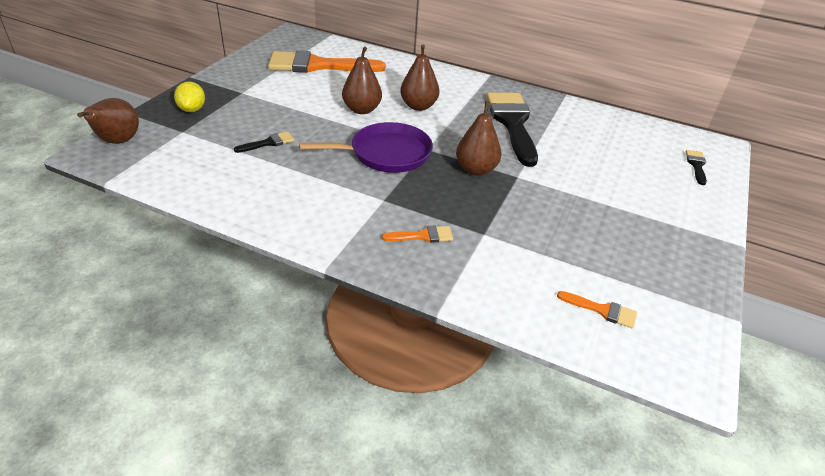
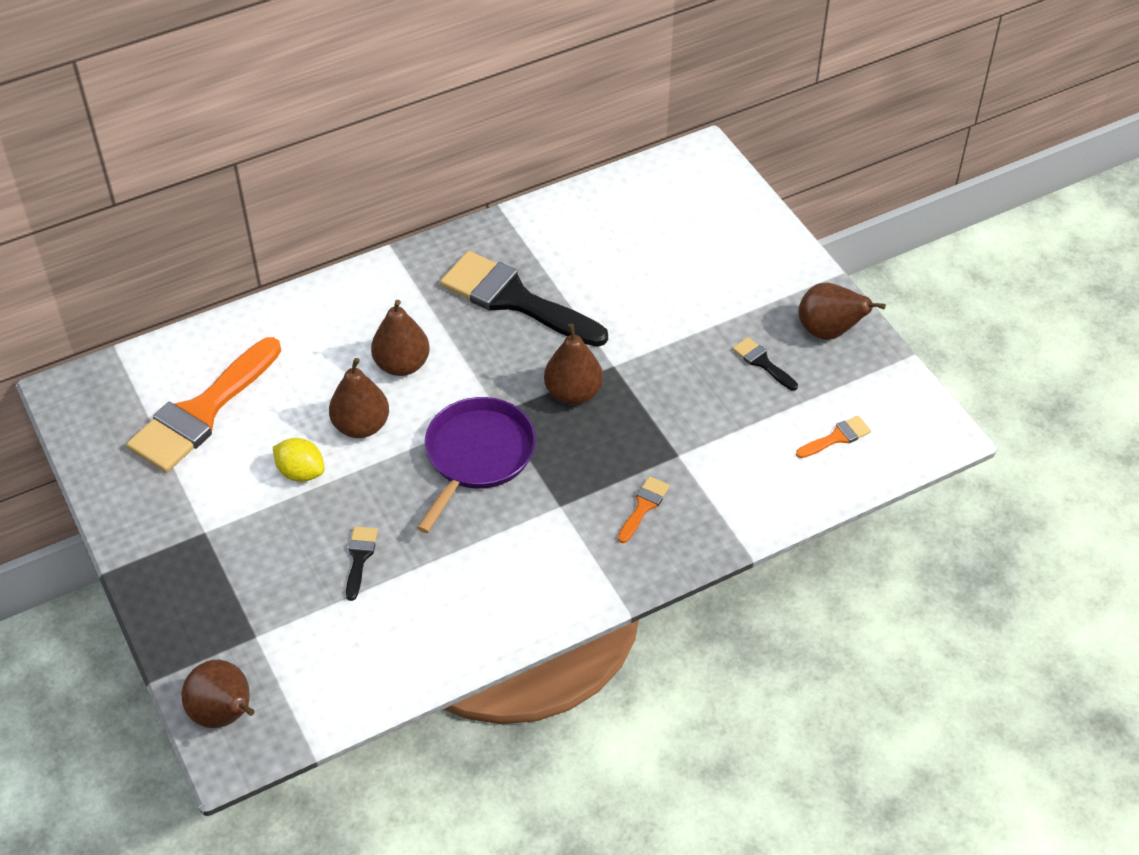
camera: 50 degrees left, 10 degrees up
yellow lemon [174,81,205,112] -> yellow lemon moved to [273,438,324,482]
black brush [686,150,707,185] -> black brush moved to [733,337,798,391]
none -> brown pear [799,283,886,340]

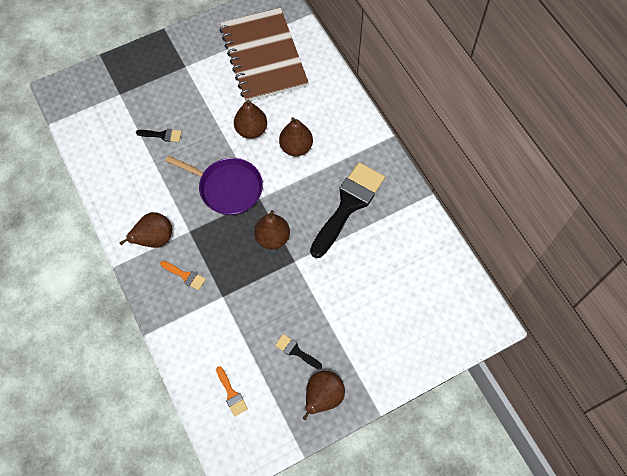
camera: 90 degrees right, 15 degrees up
orange brush [127,337,281,473] -> brown notebook [219,8,309,101]
brown pear [181,660,255,728] -> brown pear moved to [119,212,172,248]
yellow lemon [273,438,324,482] -> none
black brush [733,337,798,391] -> black brush turned 105 degrees counterclockwise [275,334,322,369]

